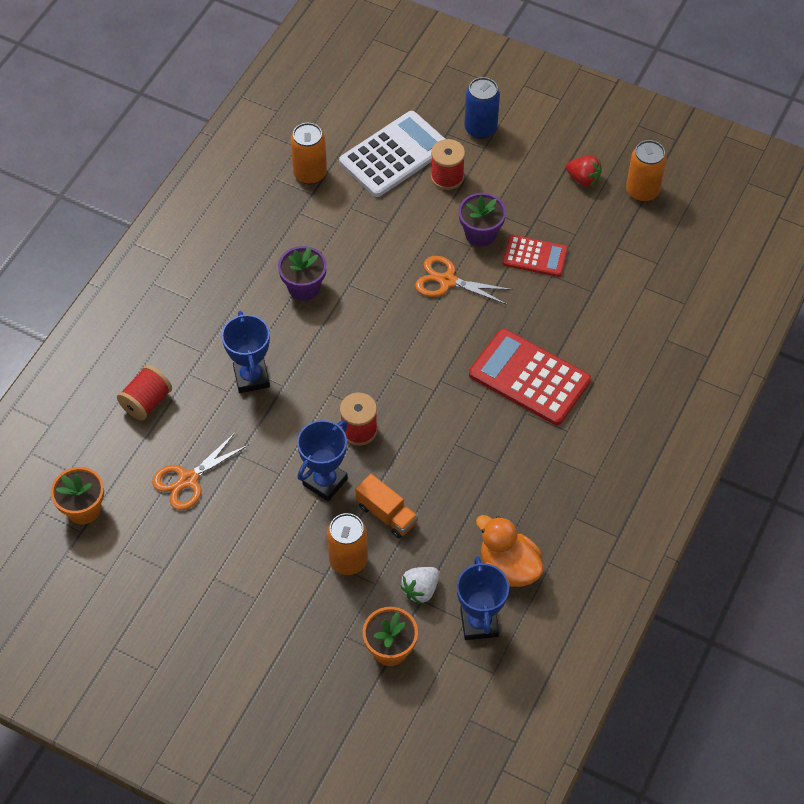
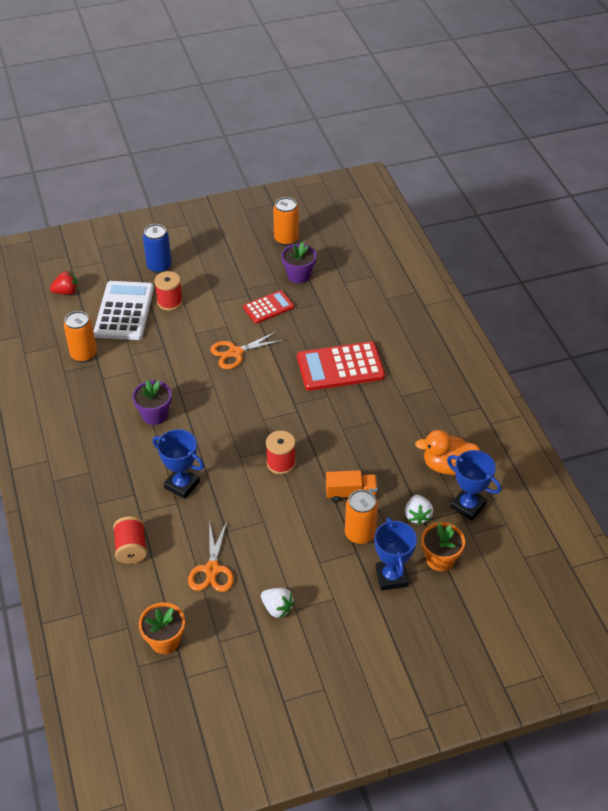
camera: 45 degrees left, 10 degrees down
blue trophy [297,420,348,501] -> blue trophy moved to [374,517,417,590]
purple flower pot [458,193,506,247] -> purple flower pot moved to [281,242,316,284]
red strawberry [566,156,602,187] -> red strawberry moved to [50,271,78,295]
none -> white strawberry [261,588,294,618]

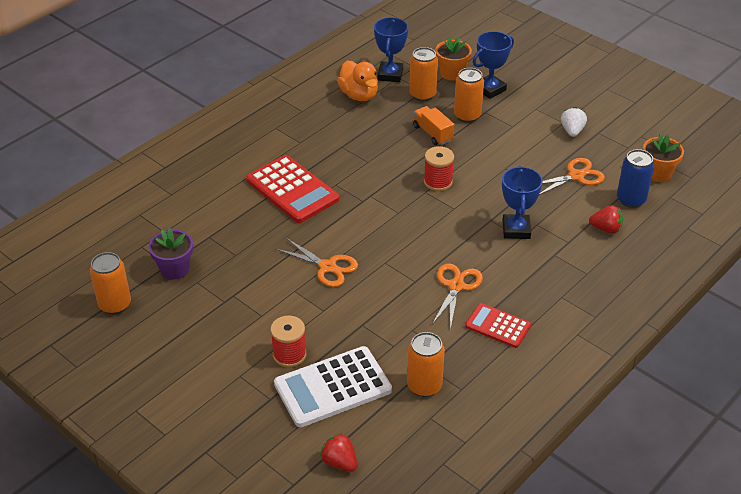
camera: 120 degrees left, 5 degrees down
red spool [113,516,147,564] -> red strawberry [589,205,623,234]
purple flower pot [132,380,172,425] -> orange scissors [432,263,483,329]
blue can [143,224,172,273] -> blue can moved to [617,149,654,208]
red calculator [243,290,294,324] -> red calculator moved to [465,303,531,348]
white strawberry [405,495,433,525] -> orange can [410,47,438,101]

